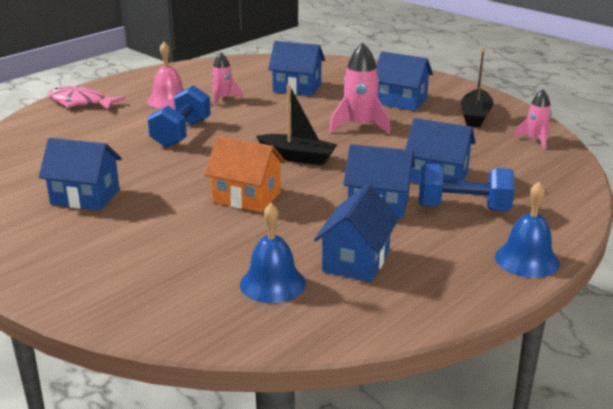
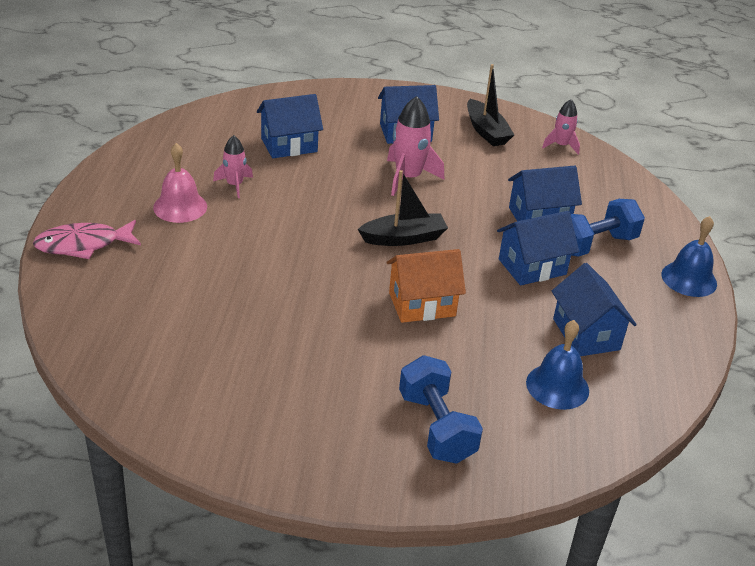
camera: 40 degrees left, 10 degrees up
blue house [39,138,122,210] -> none
blue dumbbell [147,85,211,148] -> blue dumbbell moved to [399,355,483,464]

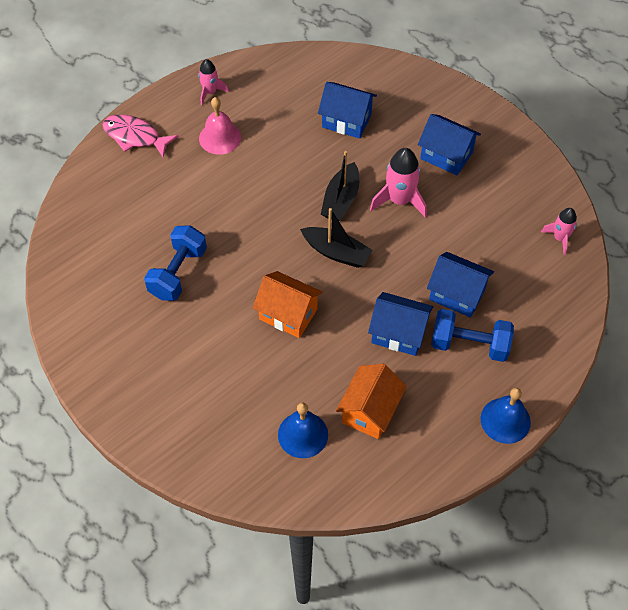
camera: 45 degrees right, 20 degrees up
pink rocket [213,135,253,198] -> pink rocket moved to [198,59,229,105]
blue dumbbell [399,355,483,464] -> blue dumbbell moved to [144,226,207,301]
black boat [467,64,514,146] -> black boat moved to [321,151,359,221]
blue house [552,263,637,356] -> orange house [336,364,407,439]

